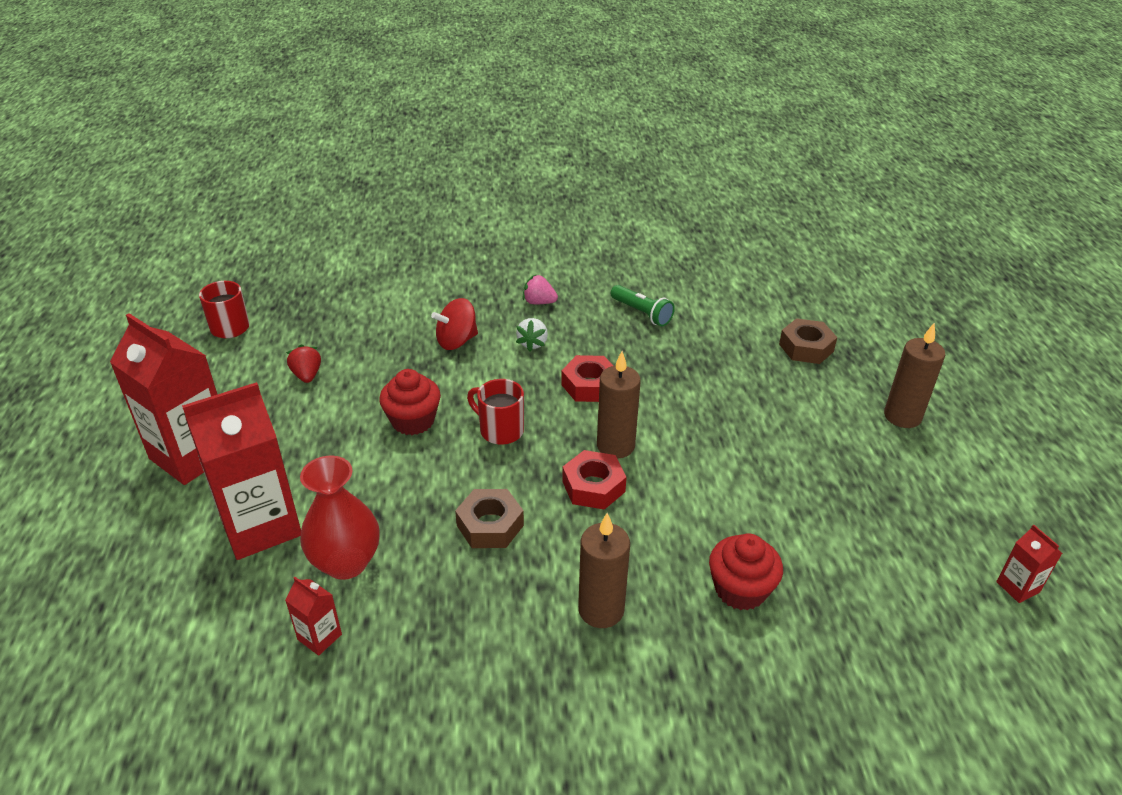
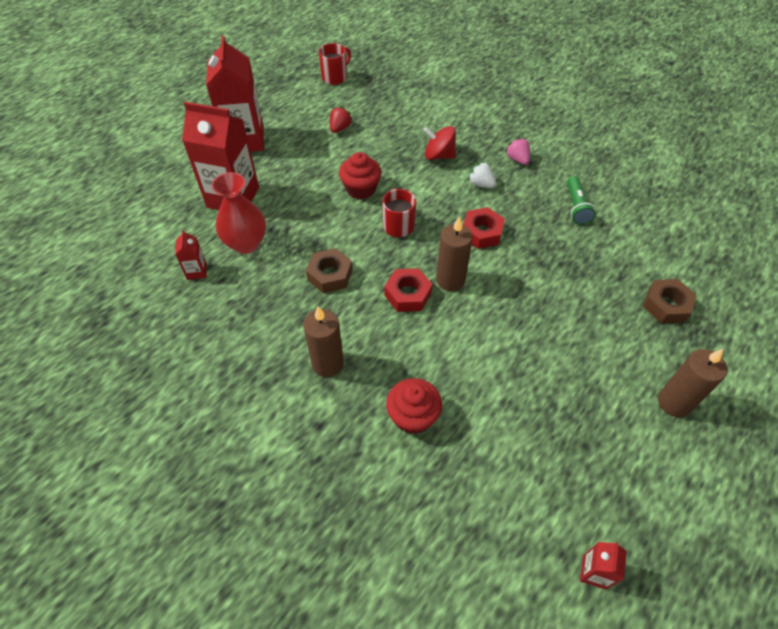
camera: 45 degrees right, 15 degrees up
white strawberry [516,318,548,351] -> white strawberry turned 75 degrees clockwise [468,161,496,188]

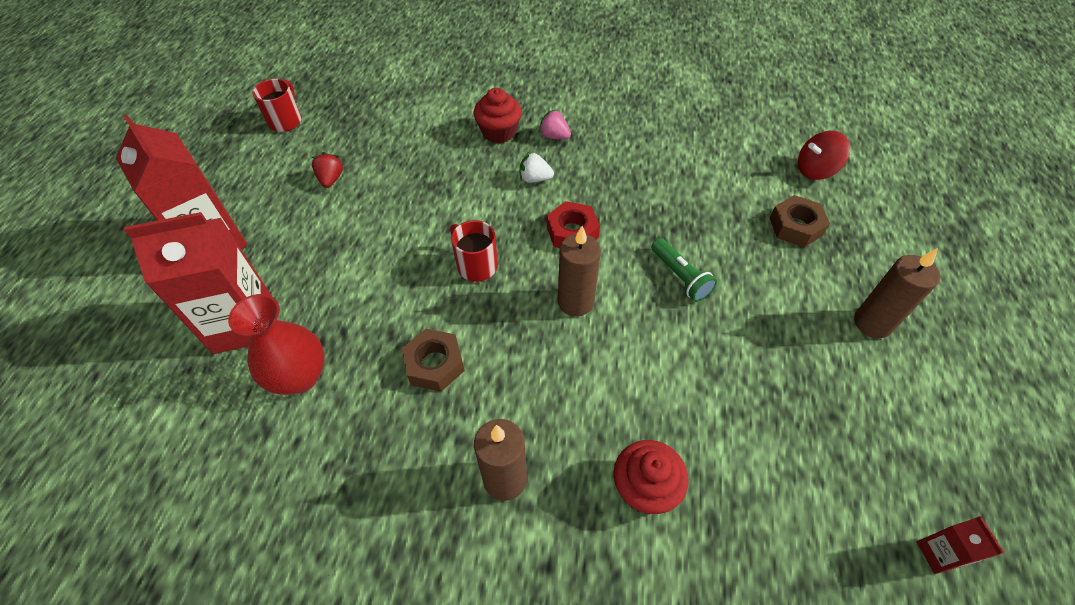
camera: 30 degrees left, 0 degrees up
red carton [175,230,207,280] -> none
red cupcake [339,152,381,199] -> red cupcake moved to [473,88,522,143]
red nut [384,268,433,312] -> none
red spinning top [423,126,456,160] -> red spinning top moved to [798,131,850,180]
green flashlight [567,176,596,225] -> green flashlight moved to [651,238,717,302]

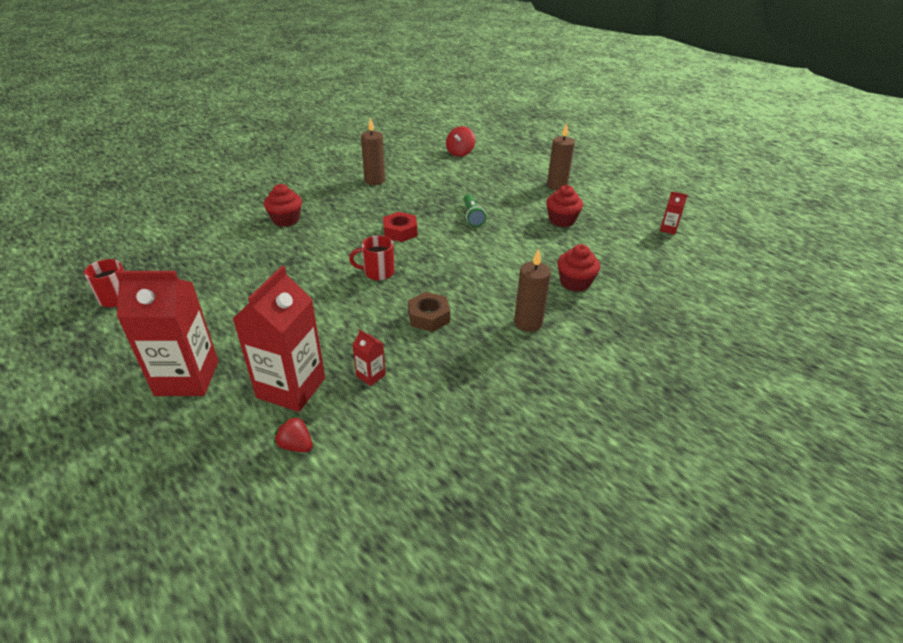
camera: 55 degrees left, 15 degrees down
red vase [228,294,325,395] -> red carton [353,329,386,386]
red strawberry [312,152,344,188] -> red strawberry moved to [274,415,313,452]
white strawberry [520,151,554,183] -> none
pink strawberry [539,109,571,140] -> none
brown candle [558,226,601,317] -> brown candle moved to [361,117,385,185]
green flashlight [651,238,717,302] -> green flashlight turned 75 degrees clockwise [464,194,486,227]
brown nut [770,195,830,247] -> none
none -> red cupcake [546,185,583,227]

